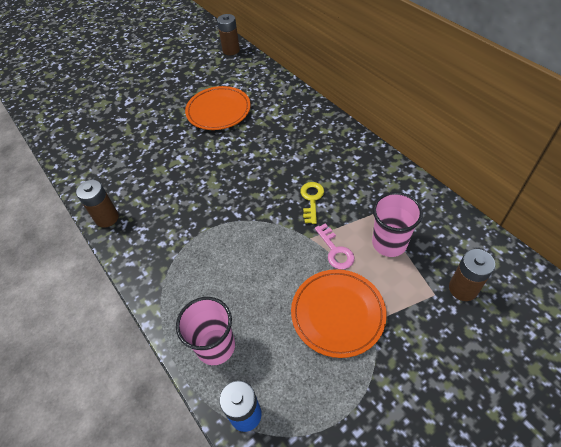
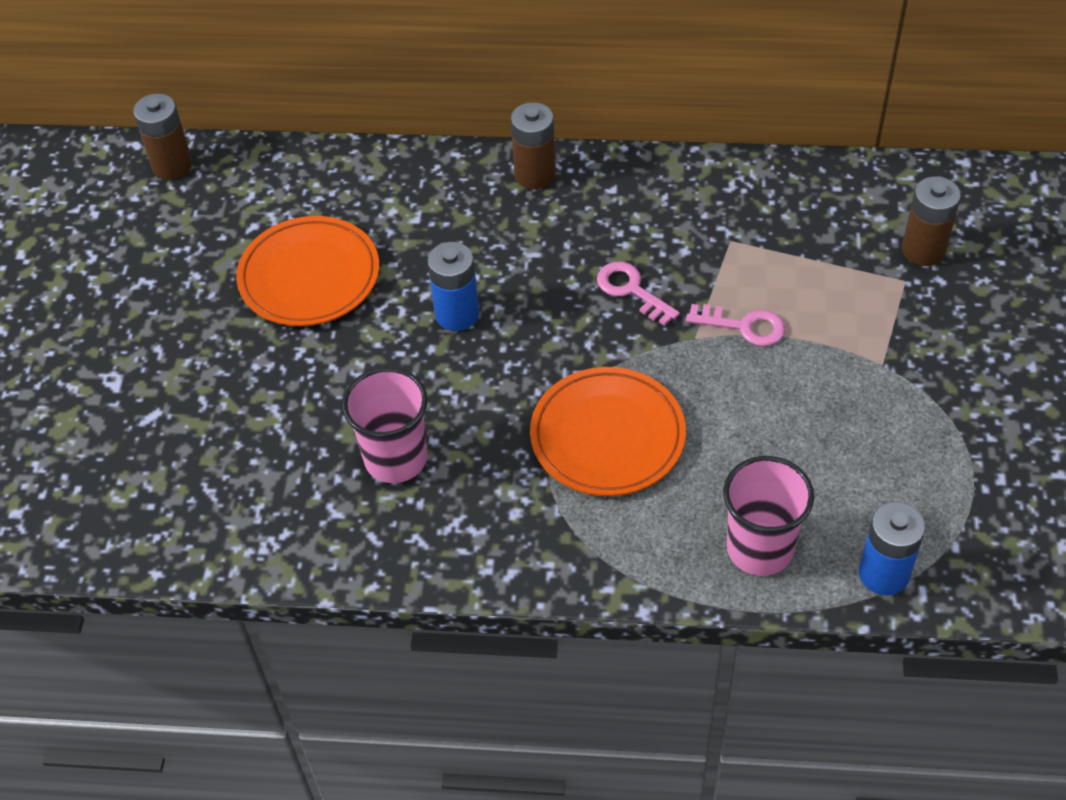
camera: 50 degrees left, 0 degrees up
brown battery [76,180,119,228] -> brown battery moved to [511,102,556,189]
orange plate [291,269,387,358] -> orange plate moved to [530,367,686,496]
yellow key [300,182,324,224] -> pink key [597,262,680,326]
pink cup [372,192,423,257] -> pink cup moved to [342,367,428,483]
none -> blue battery [427,242,479,331]

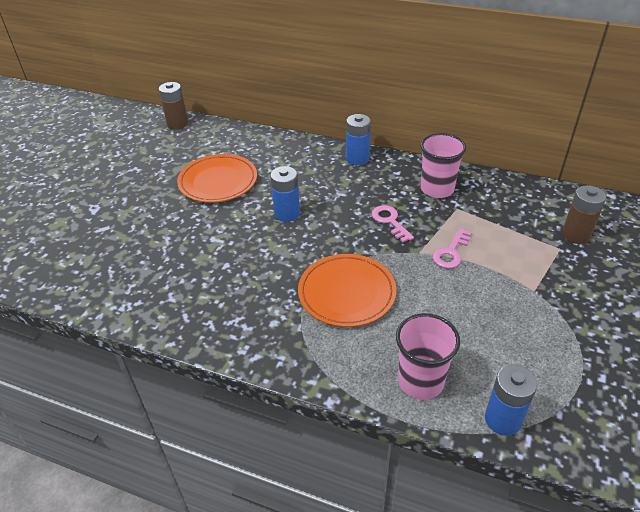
camera: 15 degrees right, 10 degrees down
pink cup [342,367,428,483] -> pink cup moved to [421,133,466,198]
brown battery [511,102,556,189] -> blue battery [346,114,371,165]
pink key [686,304,785,346] -> pink key turned 90 degrees clockwise [432,228,472,268]

